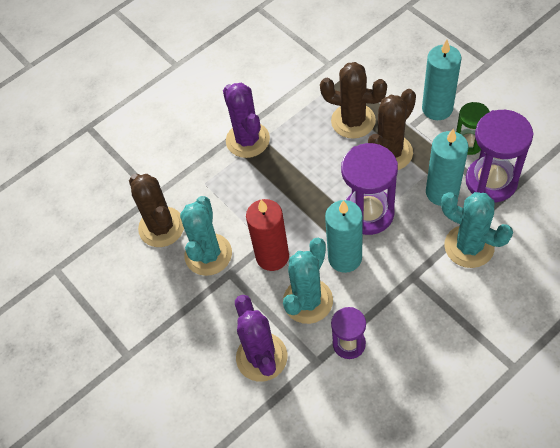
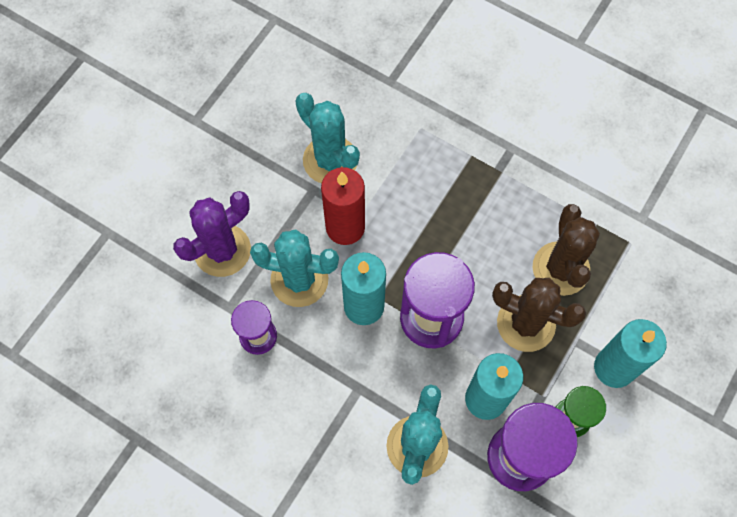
camera: 65 degrees right, 10 degrees up
brown cactus [129,174,184,247] -> none
turquoise cactus [180,196,232,276] -> turquoise cactus turned 60 degrees clockwise [295,93,360,184]
purple cactus [223,83,270,158] -> none

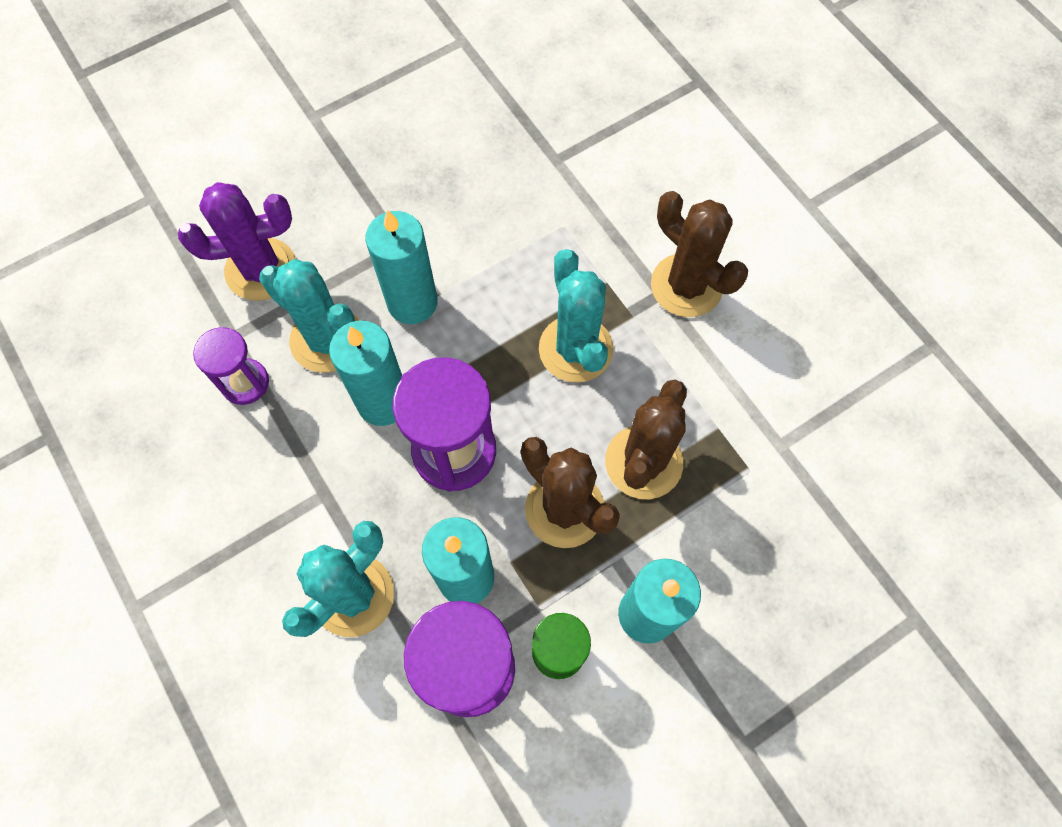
camera: 25 degrees right, 0 degrees up
turquoise cactus [295,93,360,184] -> turquoise cactus moved to [539,249,613,383]
red candle [321,167,365,245] -> turquoise candle [365,210,438,324]
none -> brown cactus [651,191,748,317]

